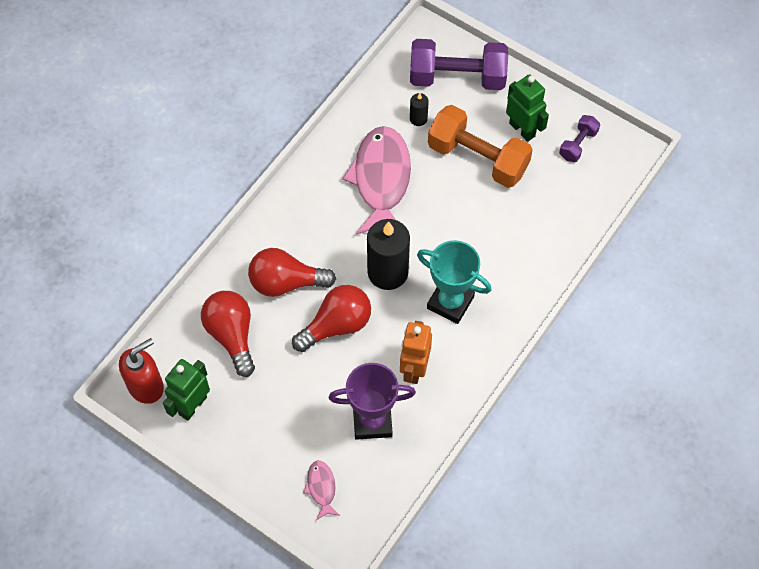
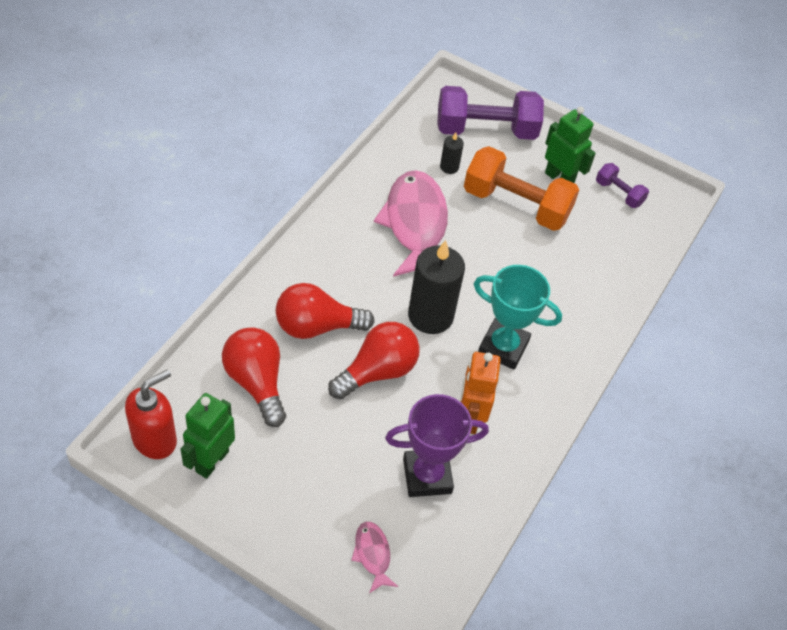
camera: 10 degrees left, 10 degrees down
purple dumbbell [559,115,600,162] -> purple dumbbell turned 75 degrees counterclockwise [596,163,649,208]

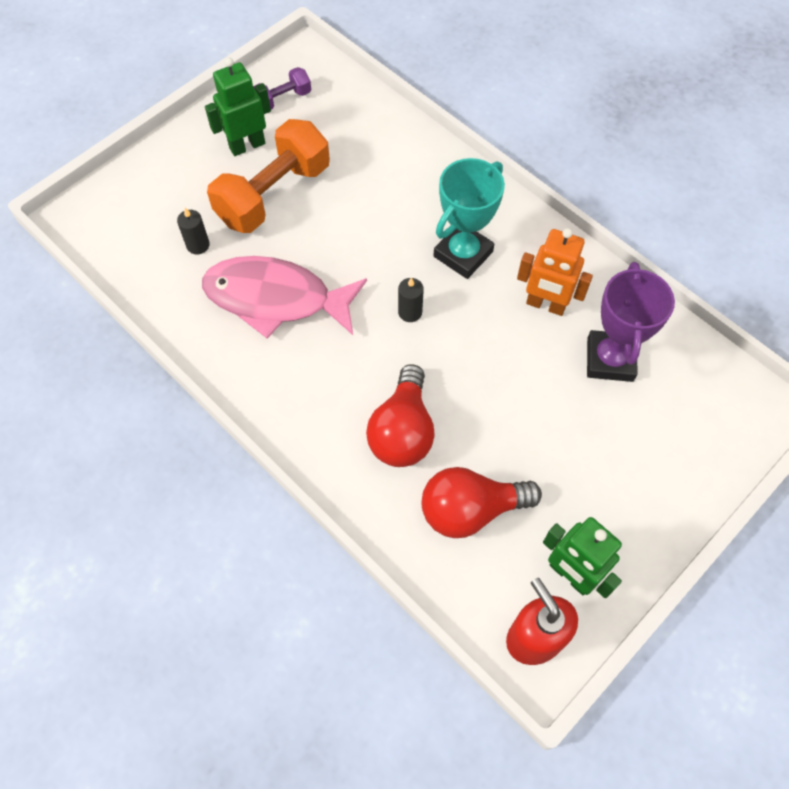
camera: 70 degrees left, 10 degrees up
red light bulb [328,322,420,399] -> none
pink fish [351,522,398,593] -> none
black candle [408,240,465,334] -> black candle [398,277,424,322], size x0.46
purple dumbbell [437,86,544,140] -> none

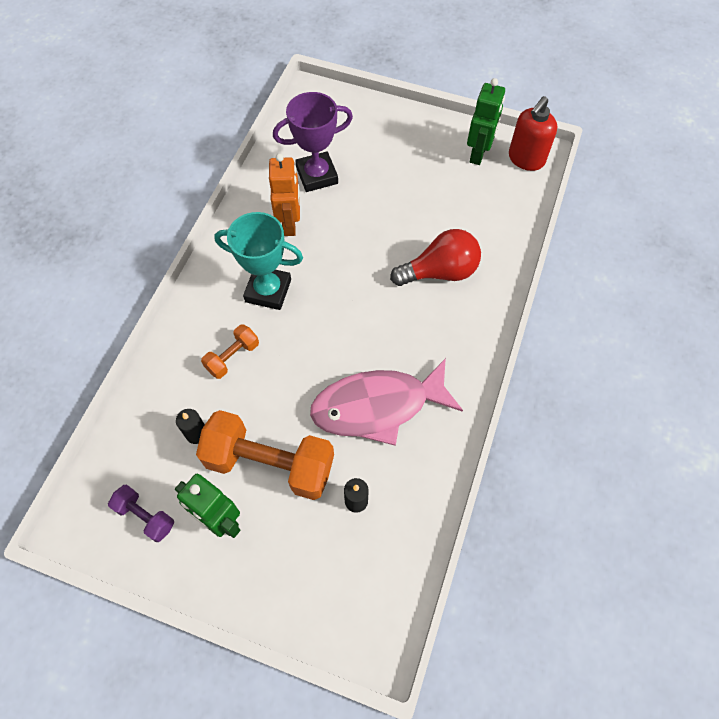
camera: 115 degrees left, 0 degrees up
pink fish [202,256,367,339] -> pink fish turned 90 degrees clockwise [310,358,463,446]
black candle [398,277,424,322] -> black candle moved to [176,409,205,444]
red light bulb [422,467,542,538] -> none
none -> orange dumbbell [201,324,259,379]

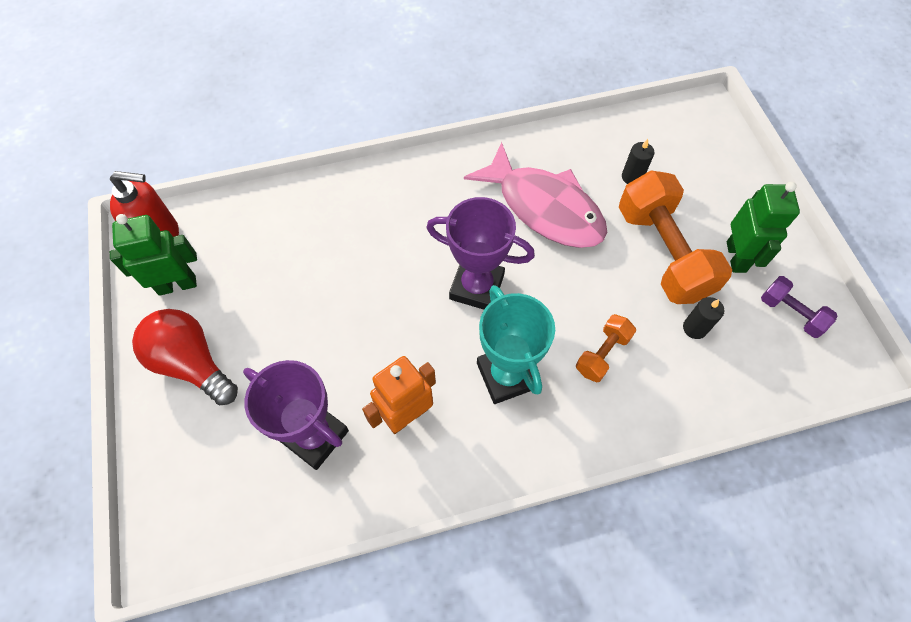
camera: 125 degrees left, 0 degrees up
purple dumbbell [108,485,174,542] -> purple dumbbell turned 45 degrees counterclockwise [761,276,838,338]
orange dumbbell [201,324,259,379] -> orange dumbbell turned 60 degrees counterclockwise [576,314,636,382]
red light bulb [390,229,481,286] -> red light bulb moved to [132,309,238,405]
none -> purple trophy [426,197,535,310]

